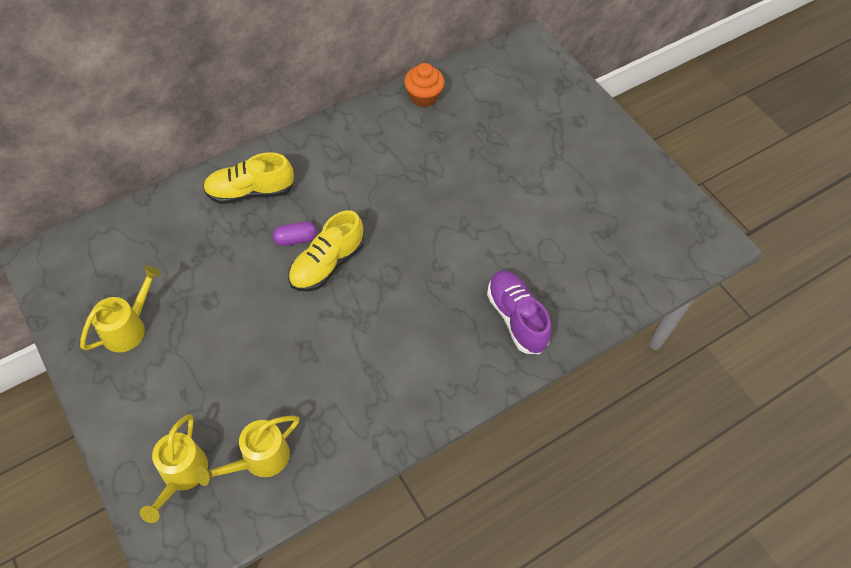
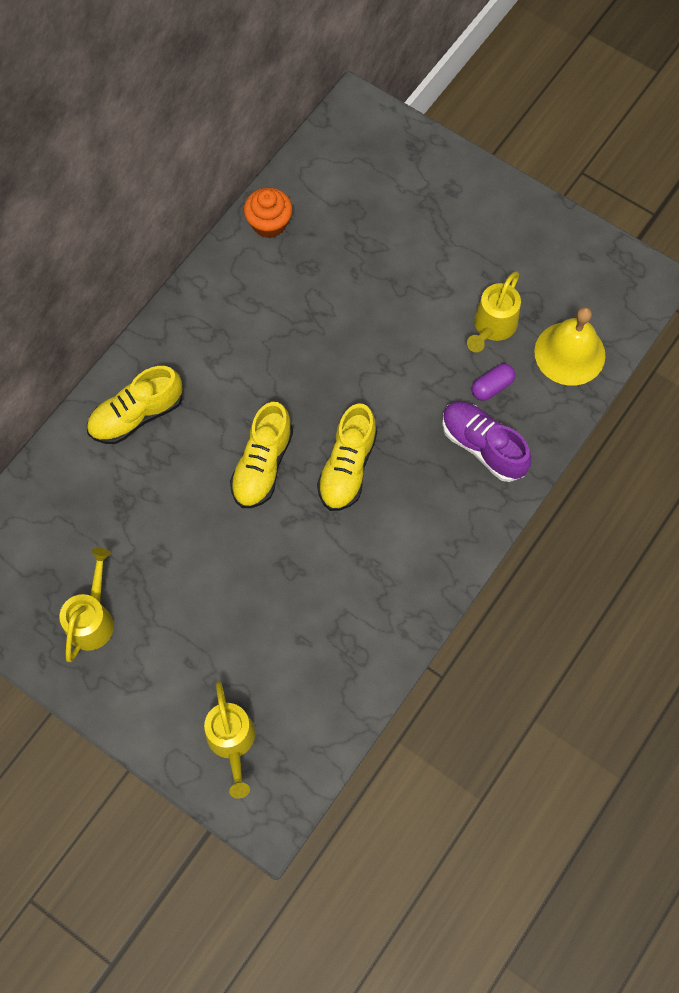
camera: 20 degrees left, 10 degrees up
yellow watering can [196,415,299,486] -> yellow watering can moved to [467,271,521,352]
purple capsule [273,221,317,246] -> purple capsule moved to [472,364,515,401]
none -> yellow shoe [317,404,377,511]
none -> yellow bell [534,307,605,386]

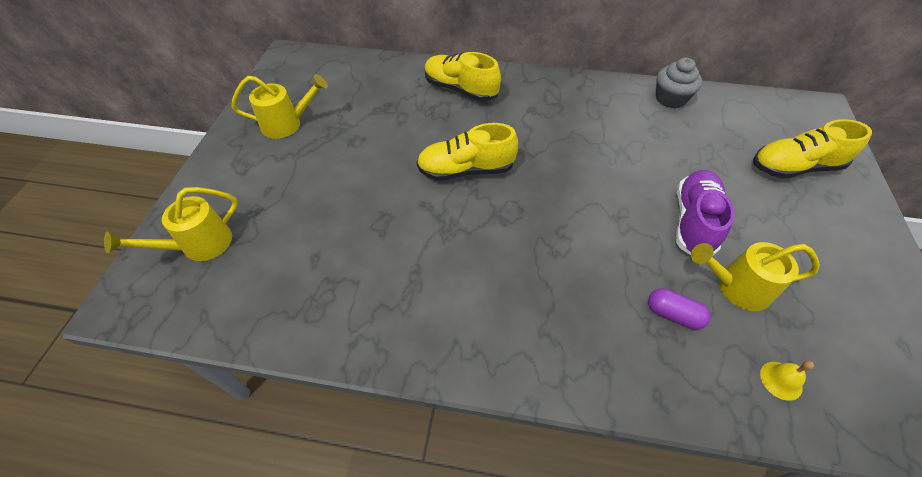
camera: 65 degrees right, 15 degrees down
orange cupcake [244,188,292,238] -> grey cupcake [656,57,702,108]
yellow shoe [317,404,377,511] -> yellow shoe moved to [753,119,872,179]
purple shoe [442,401,531,482] -> purple shoe moved to [676,170,735,256]
yellow bell [534,307,605,386] -> yellow bell [760,361,814,401], size x0.42

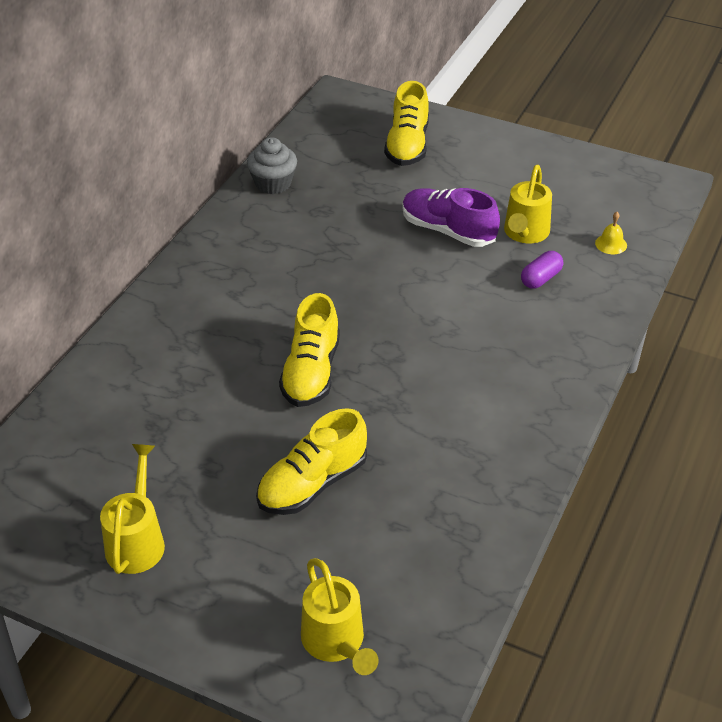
camera: 75 degrees left, 10 degrees down
yellow shoe [425,52,501,101] -> yellow shoe moved to [256,408,367,515]

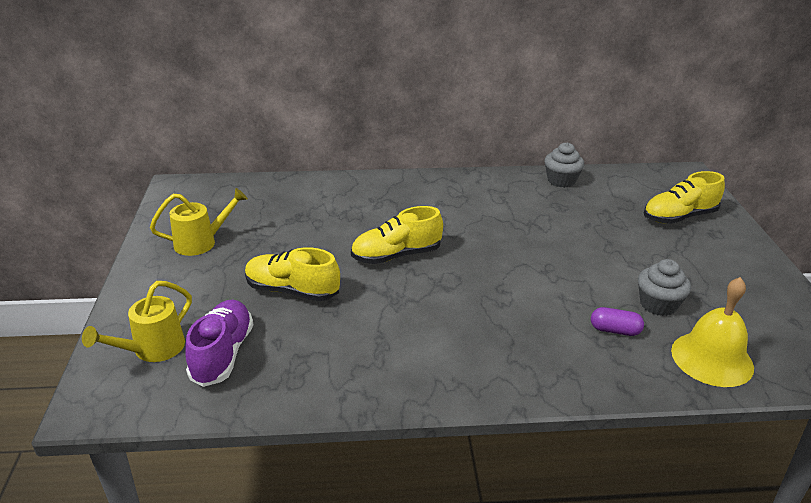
camera: 60 degrees right, 10 degrees down
purple shoe [403,188,500,247] -> purple shoe moved to [185,300,254,387]
yellow watering can [504,165,552,243] -> grey cupcake [638,259,691,316]
yellow bell [595,212,627,254] -> yellow bell [671,277,754,387], size x2.36

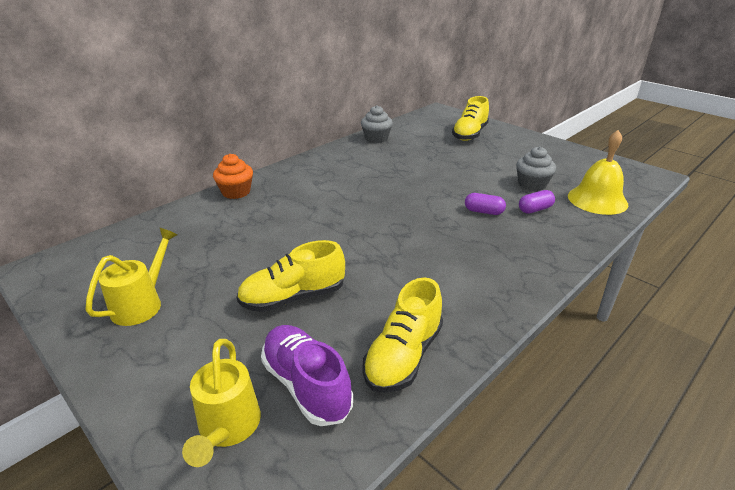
camera: 40 degrees left, 0 degrees up
yellow shoe [351,206,443,264] -> yellow shoe moved to [363,278,443,393]
none -> orange cupcake [213,154,253,199]
none -> purple capsule [465,193,506,215]

